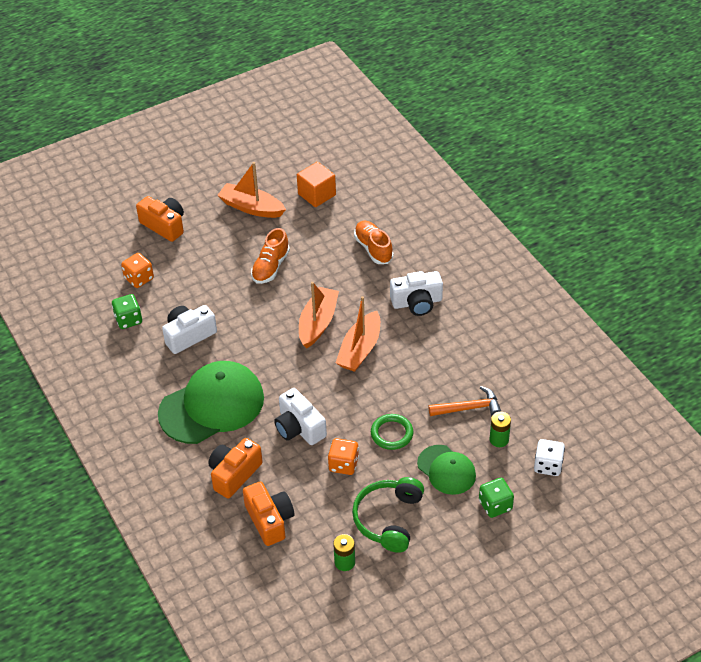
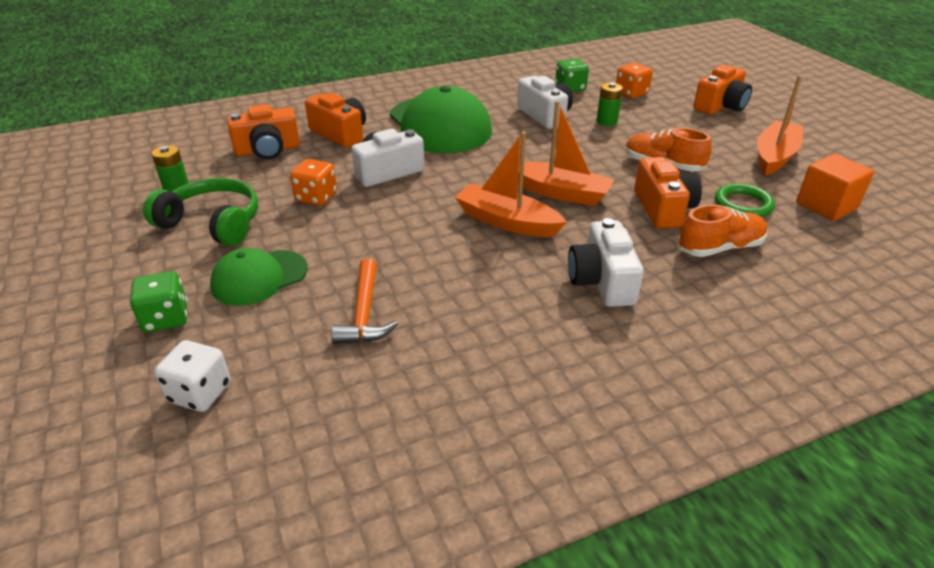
camera: 95 degrees right, 10 degrees down
green ring [371,414,414,450] -> green ring moved to [715,183,775,217]
green battery [490,412,511,447] -> green battery moved to [596,83,623,126]
none -> orange camera [634,157,702,228]

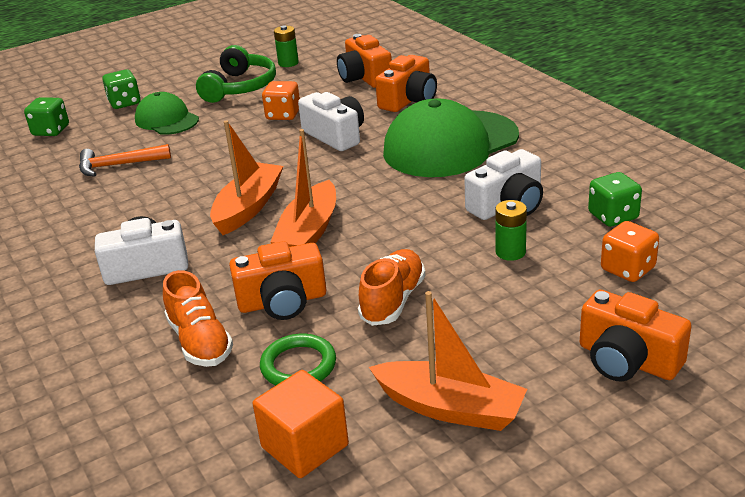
camera: 85 degrees right, 5 degrees down
white dice [154,340,230,412] -> green dice [24,97,69,136]

